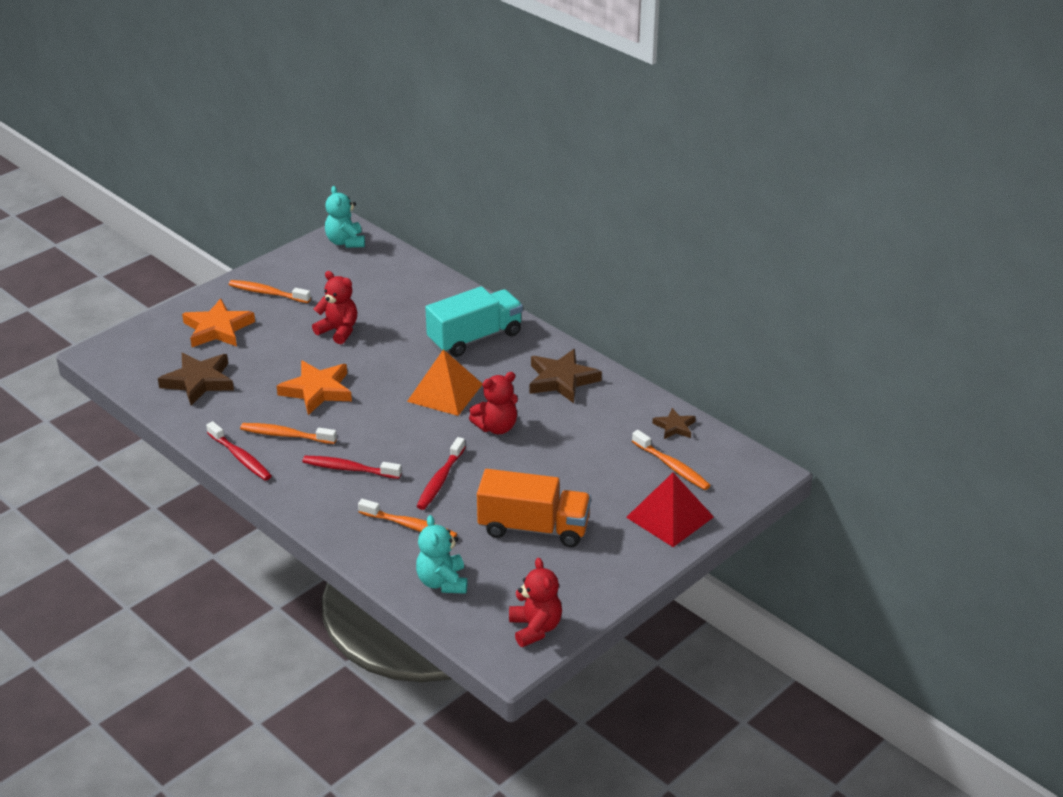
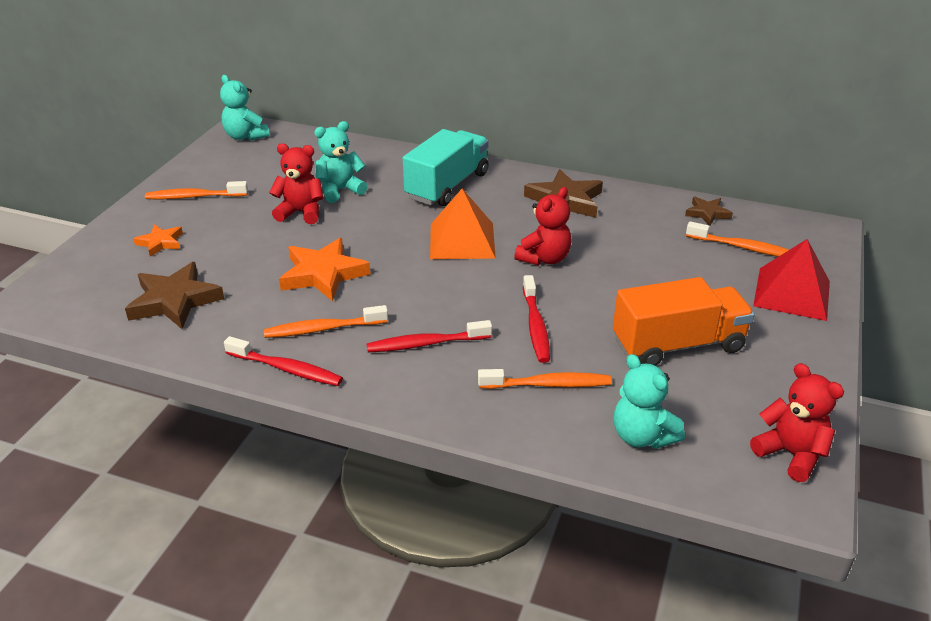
camera: 25 degrees left, 0 degrees up
orange star [182,299,255,347] -> orange star [134,225,183,257], size x0.56
none -> turquoise teddy bear [314,121,368,203]

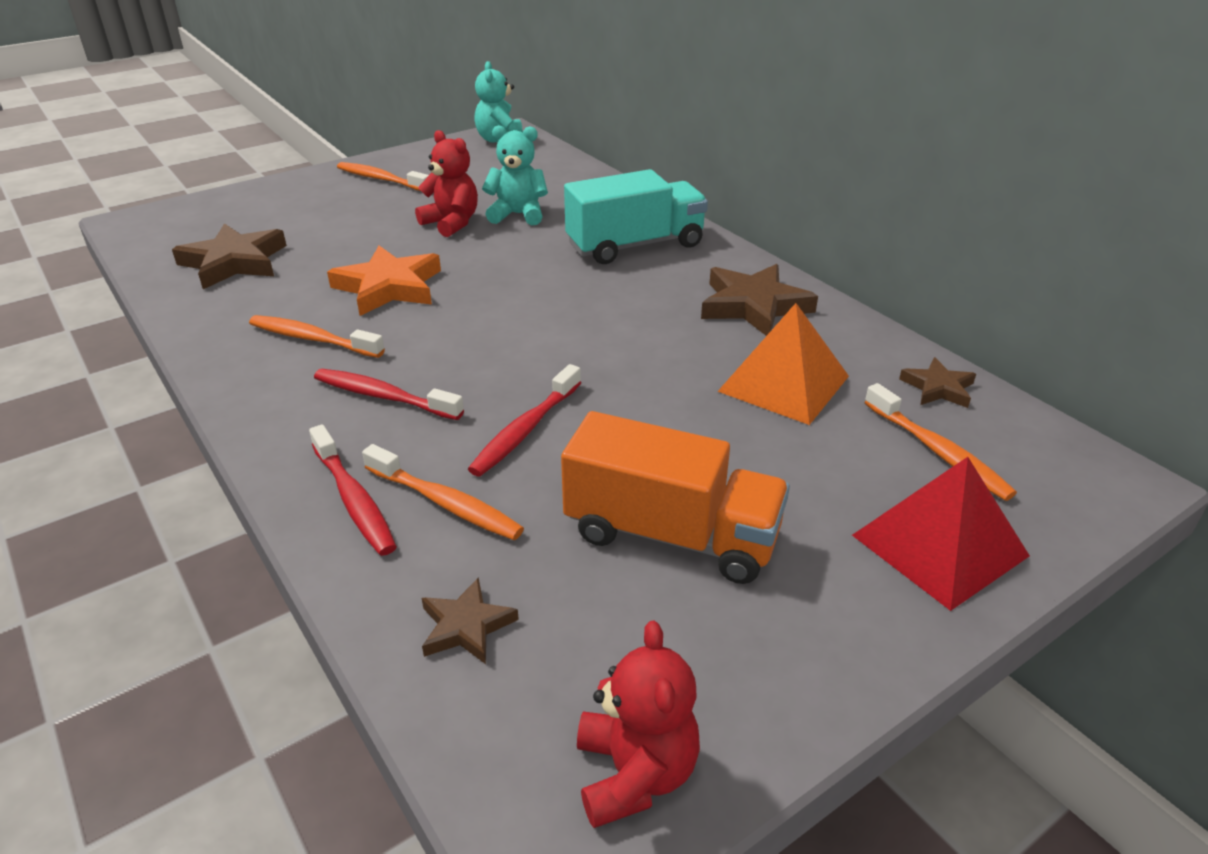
camera: 35 degrees right, 0 degrees up
orange star [134,225,183,257] -> none
red toothbrush [224,336,343,386] -> red toothbrush moved to [309,424,397,556]
orange pyramid [430,188,496,259] -> orange pyramid moved to [717,303,849,425]
red teddy bear [514,187,572,265] -> none
turquoise teddy bear [614,354,685,449] -> brown star [422,577,519,664]

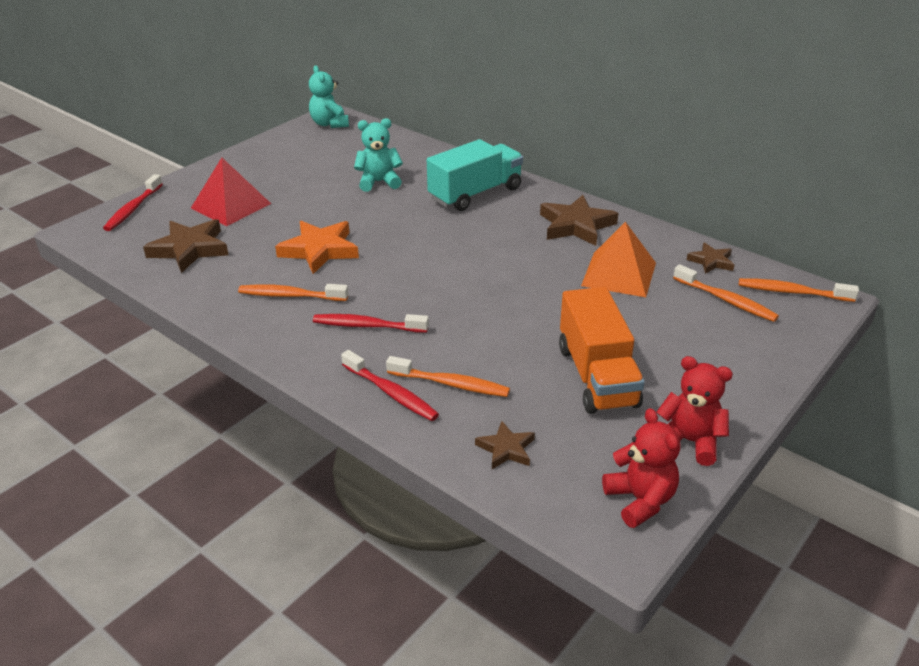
camera: 15 degrees left, 0 degrees up
orange toothbrush [337,162,429,191] -> orange toothbrush moved to [739,278,859,302]
red teddy bear [415,130,478,237] -> red teddy bear moved to [656,356,733,466]
red toothbrush [468,364,581,476] -> red toothbrush moved to [103,174,163,231]
orange truck [561,411,790,584] -> orange truck turned 75 degrees clockwise [559,287,645,414]
red pyramid [852,457,1030,611] -> red pyramid moved to [191,158,271,226]

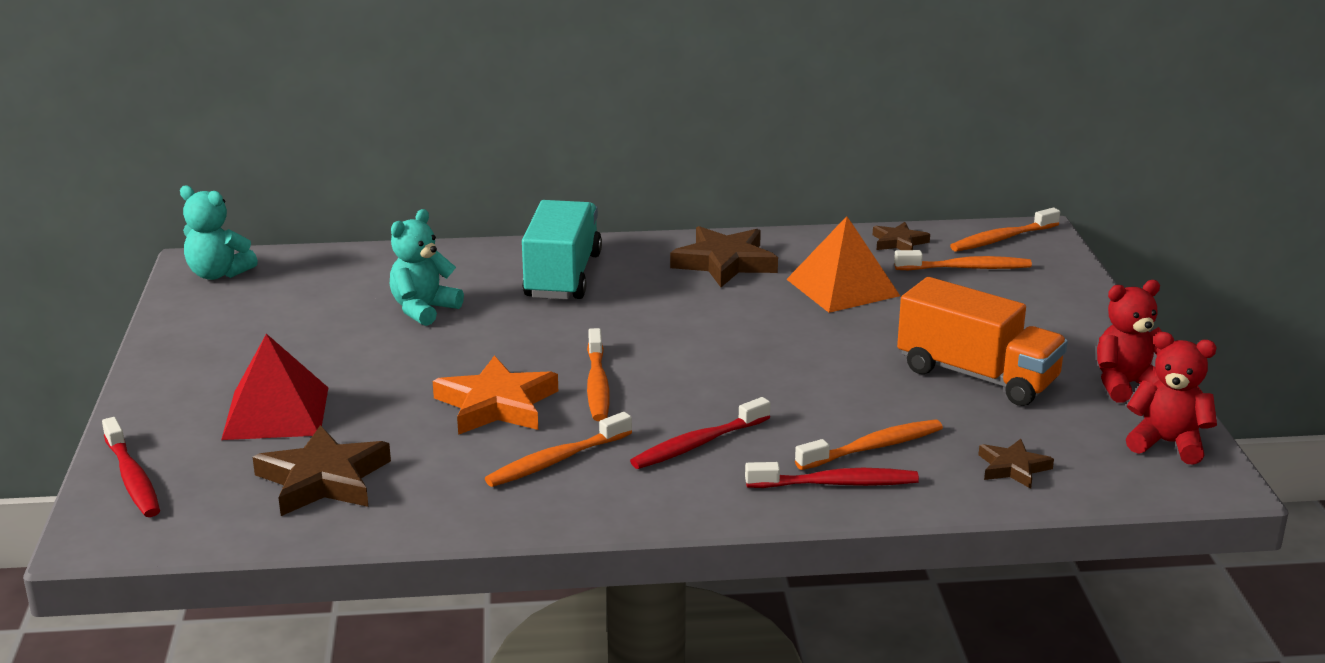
camera: 45 degrees left, 10 degrees down
none -> orange toothbrush [587,328,610,421]

